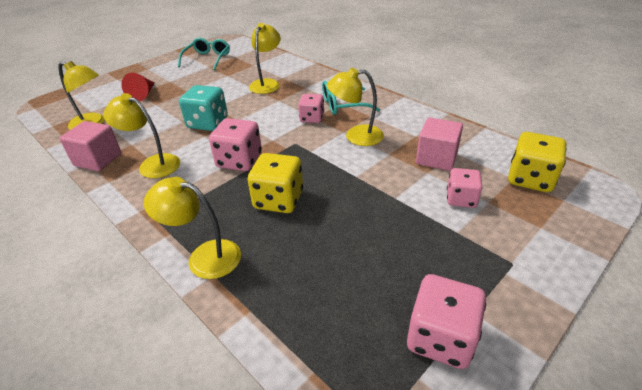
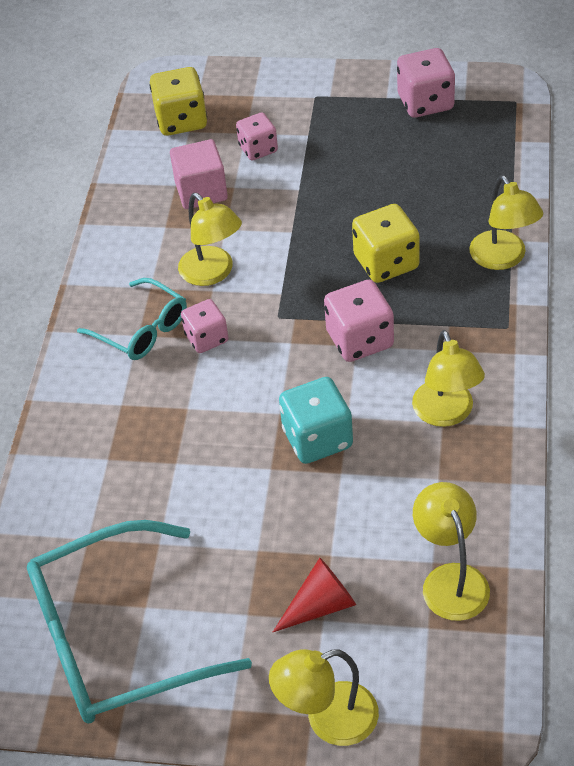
camera: 125 degrees left, 10 degrees up
pink cube [60,121,121,171] -> none
turquoise glasses [178,38,230,70] -> turquoise glasses [27,520,252,724], size x1.84
yellow lamp [249,23,281,94] -> yellow lamp moved to [269,649,379,746]

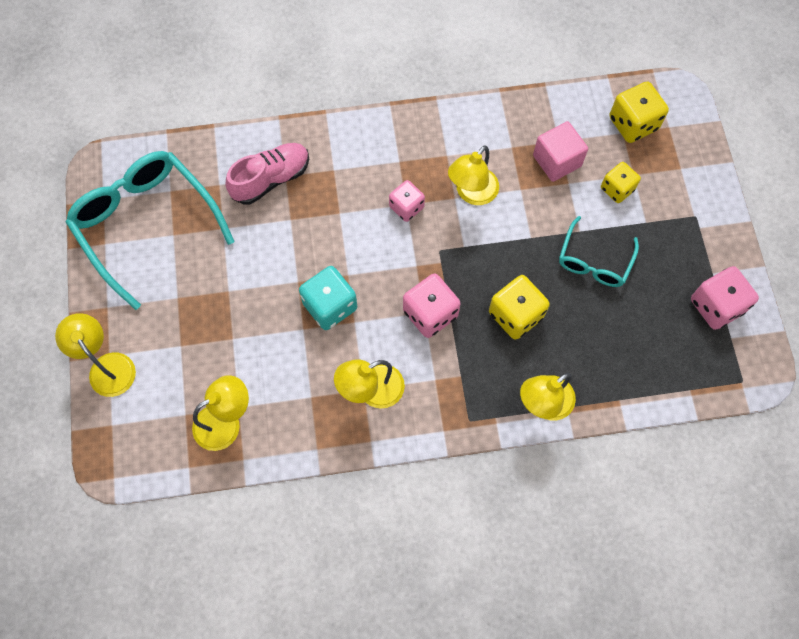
camera: 70 degrees right, 20 degrees up
turquoise glasses [77,278,187,360] -> turquoise glasses moved to [559,216,639,287]
pink dice [236,113,278,160] -> yellow dice [601,162,641,203]
red cone [273,558,356,632] -> none
none -> pink shoe [225,143,309,205]

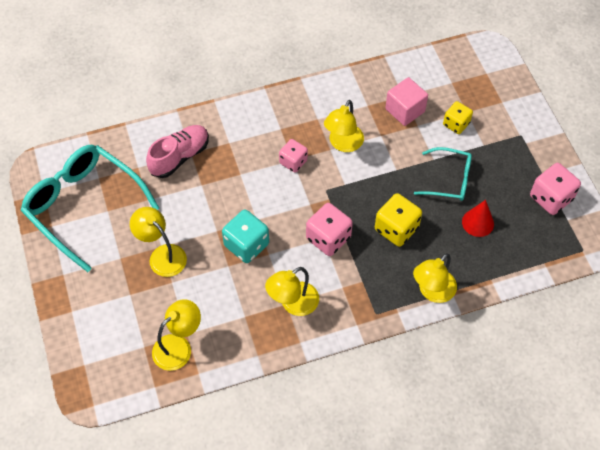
camera: 10 degrees left, 10 degrees down
yellow lamp [55,313,136,397] -> yellow lamp moved to [130,207,187,277]
turquoise glasses [559,216,639,287] -> turquoise glasses turned 90 degrees counterclockwise [414,147,472,201]
yellow dice [610,81,669,143] -> none
none -> red cone [462,200,494,237]

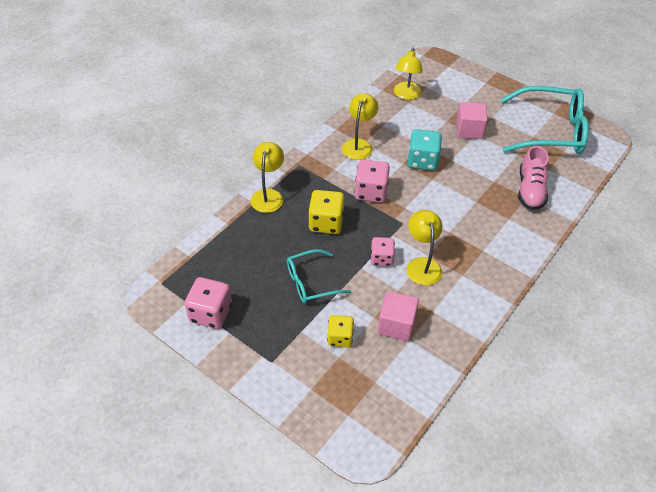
camera: 145 degrees right, 10 degrees down
yellow lamp [130,207,187,277] -> pink cube [456,102,488,139]
pink dice [279,139,308,173] -> pink dice moved to [371,237,395,267]
red cone [462,200,494,237] -> none

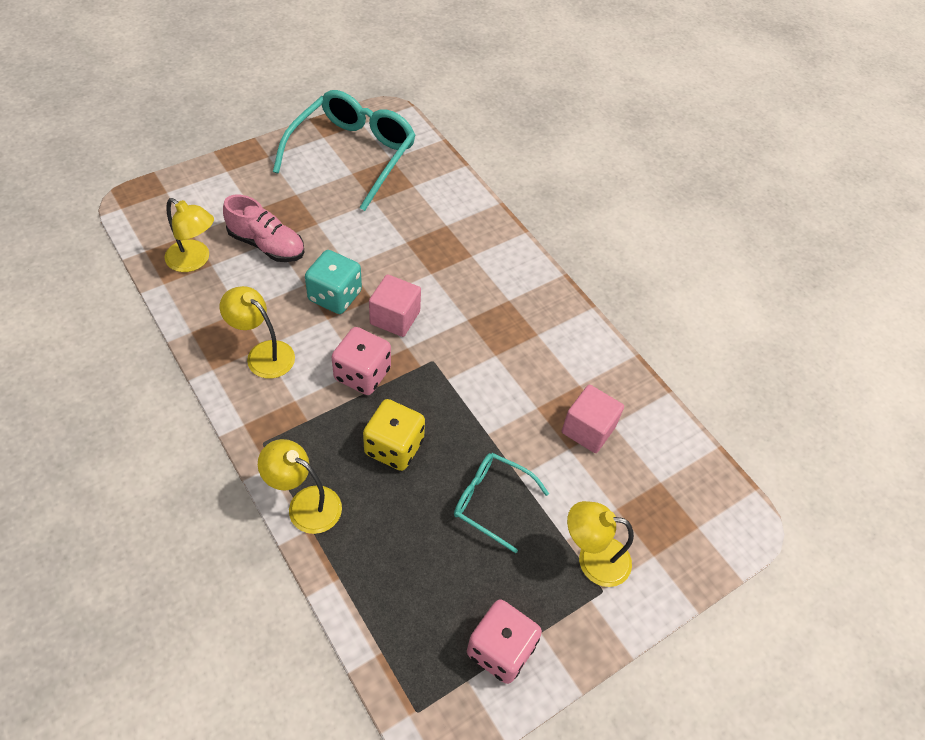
camera: 75 degrees left, 5 degrees up
turquoise glasses [287,249,351,303] -> turquoise glasses turned 120 degrees clockwise [454,453,549,553]
yellow dice [327,315,354,347] -> none
pink dice [371,237,395,267] -> none
yellow lamp [407,210,443,285] -> yellow lamp moved to [567,501,634,587]
pink cube [456,102,488,139] -> pink cube moved to [369,274,421,337]
pink shoe [518,146,549,210] -> pink shoe moved to [223,195,304,262]

